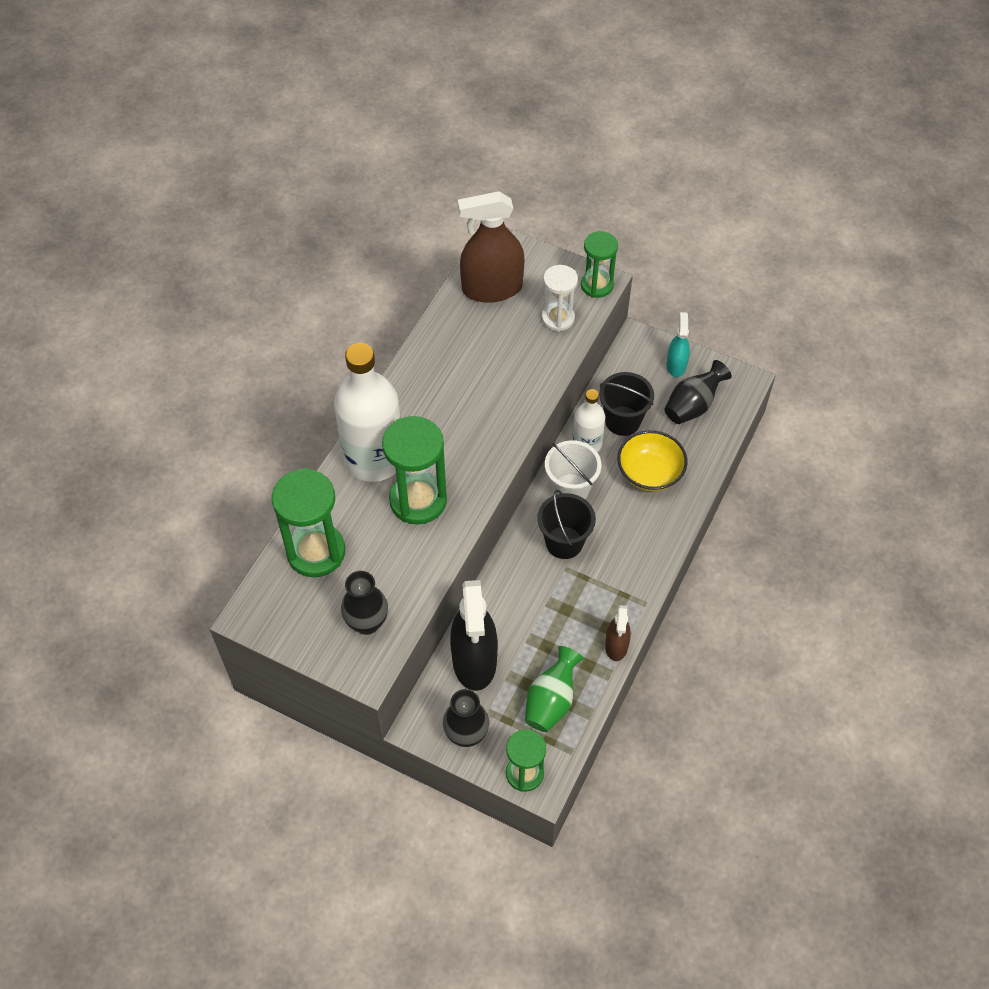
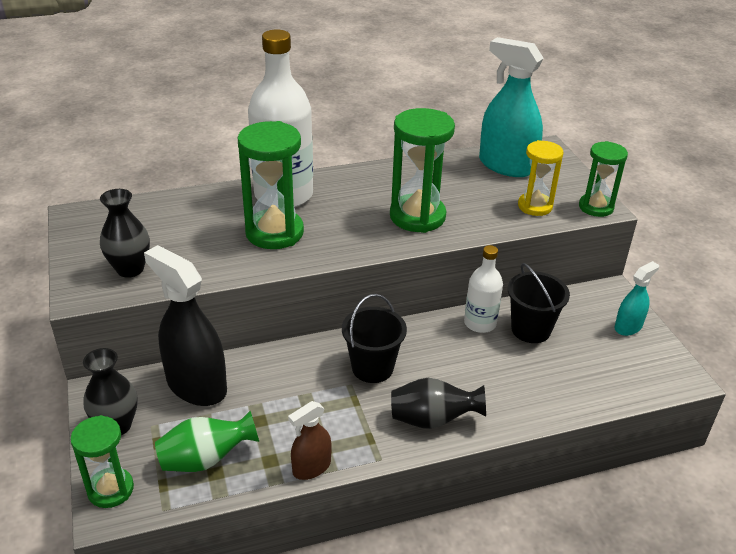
camera: 45 degrees right, 20 degrees down
green hourglass [272,468,345,577] -> green hourglass moved to [390,108,455,233]
black spray bottle [450,580,498,691] -> black spray bottle turned 90 degrees clockwise [144,245,227,406]
brown spray bottle [458,191,524,303] -> turquoise spray bottle [479,37,544,177]
white hourglass [541,265,578,332] -> yellow hourglass [518,140,563,216]
white bucket [545,440,601,499] -> none
yellow bowl [617,430,687,492] -> none
black vase [665,360,731,424] -> black vase moved to [391,378,486,429]

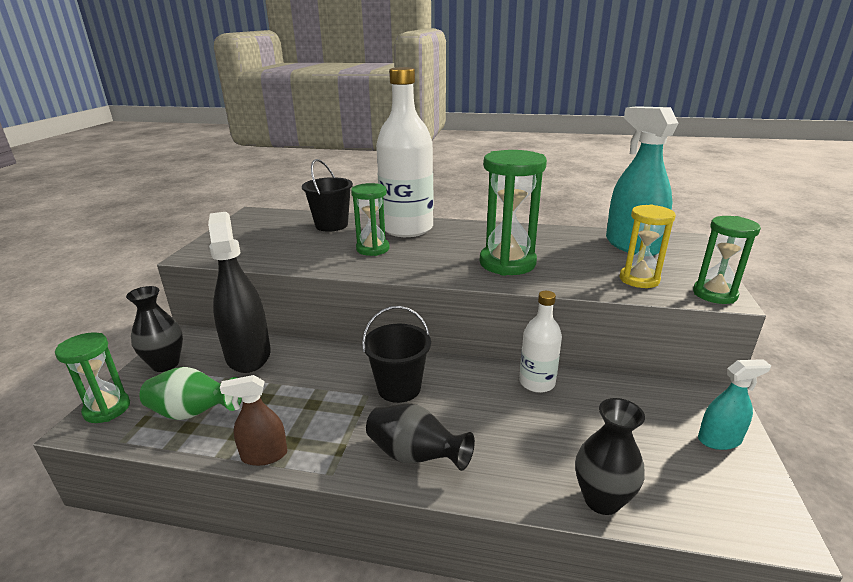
camera: 30 degrees right, 10 degrees down
black vase [100,189,150,278] -> black vase moved to [575,398,645,515]
green hourglass [238,121,304,249] -> green hourglass [351,183,390,256], size x0.63
black bucket [508,263,570,343] -> black bucket moved to [302,159,353,232]

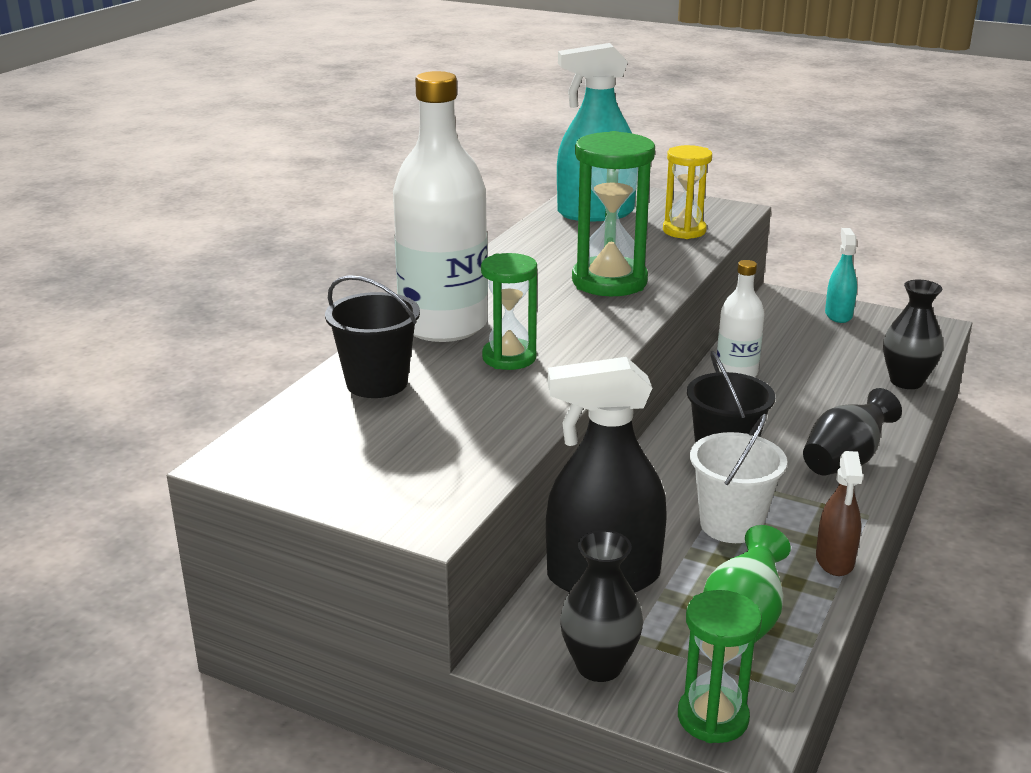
camera: 75 degrees left, 0 degrees up
green hourglass [693,216,761,304] -> none
none -> white bucket [690,414,787,543]

